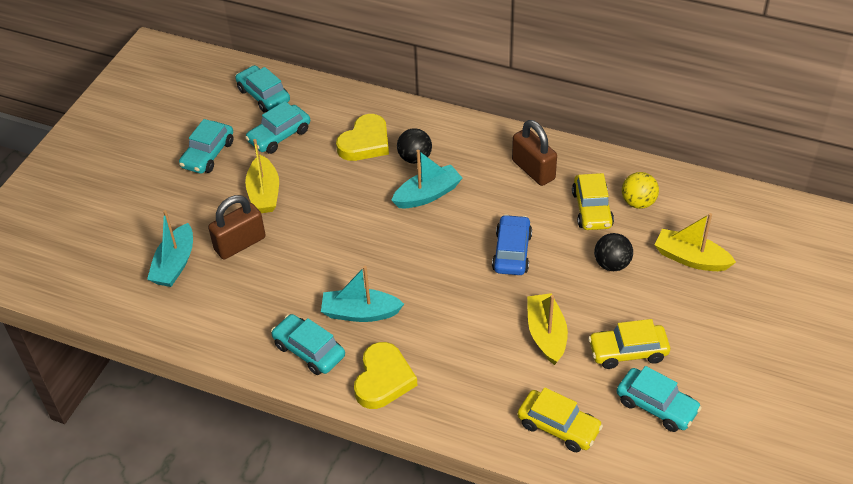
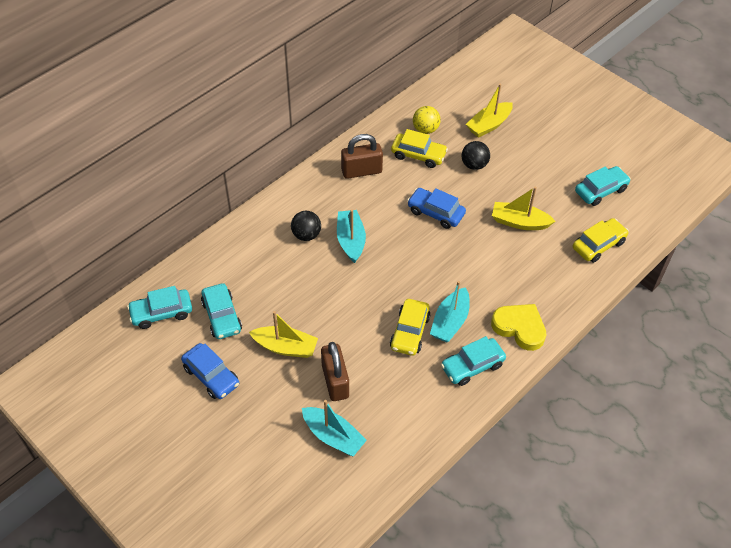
camera: 70 degrees left, 5 degrees up
turquoise car [179,119,234,174] -> blue car [181,343,239,399]
yellow heart [336,114,389,161] -> none
yellow car [588,319,670,369] -> yellow car moved to [390,299,431,356]

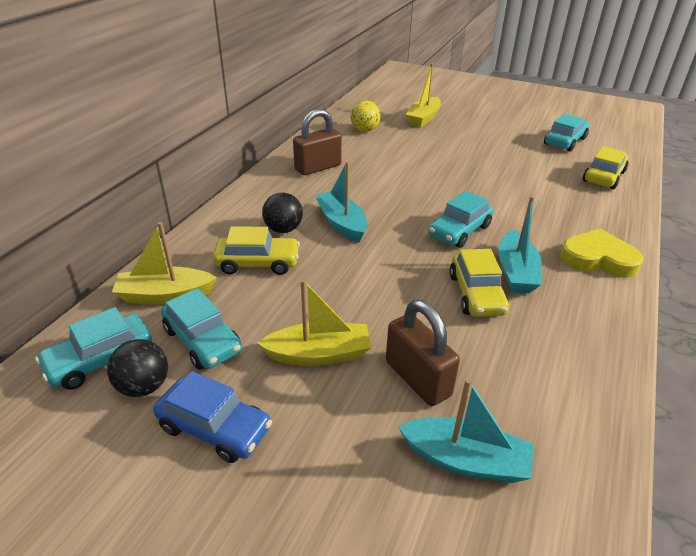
camera: 20 degrees left, 15 degrees down
yellow car [391,129,448,168] -> yellow car moved to [213,226,300,275]
blue car [407,188,466,229] -> none
turquoise car [441,336,506,386] -> turquoise car moved to [428,191,493,248]
black ball [462,141,490,170] -> black ball moved to [107,339,168,397]
yellow boat [492,187,556,230] -> yellow boat moved to [112,222,217,304]

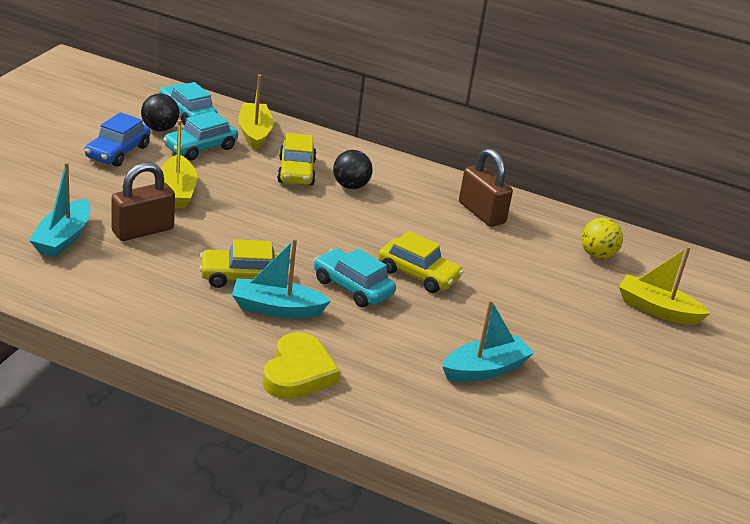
camera: 85 degrees right, 5 degrees down
turquoise boat [315,162,367,243] -> turquoise boat moved to [442,300,534,382]
turquoise car [544,114,589,151] -> none
yellow car [583,146,629,189] -> yellow car moved to [378,231,463,293]

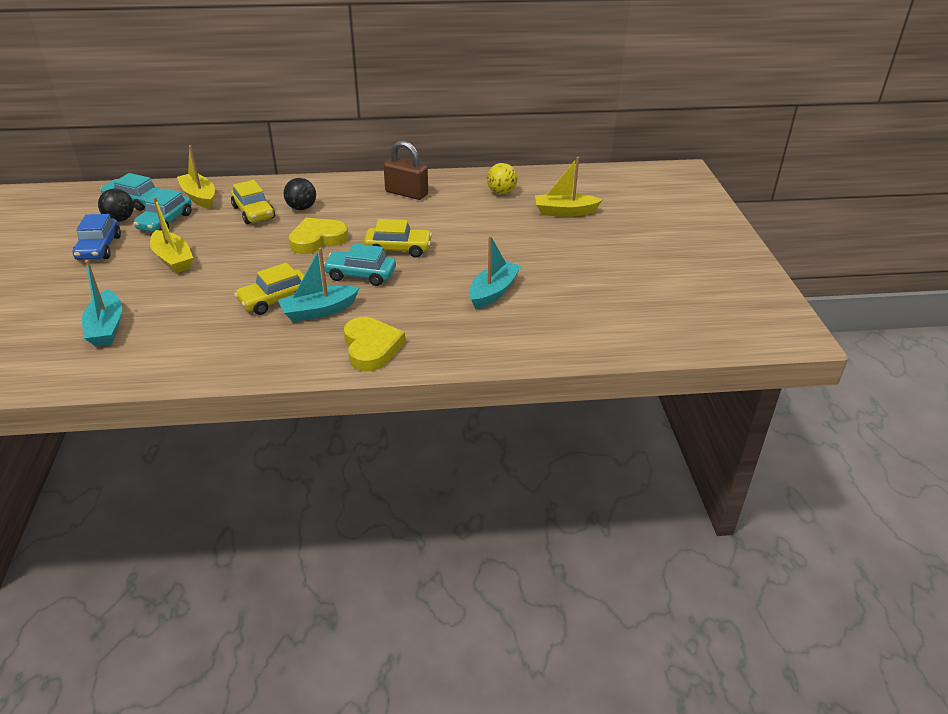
camera: 25 degrees left, 5 degrees up
brown padlock [111,162,175,241] -> none
none -> yellow heart [289,218,348,254]

